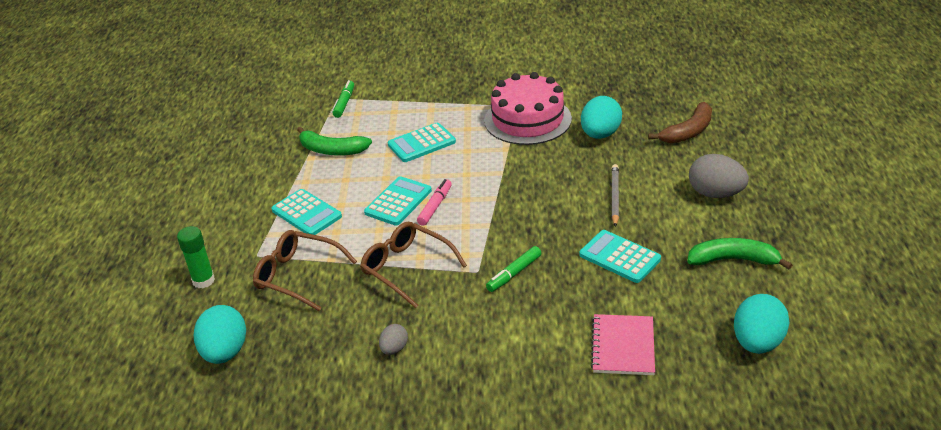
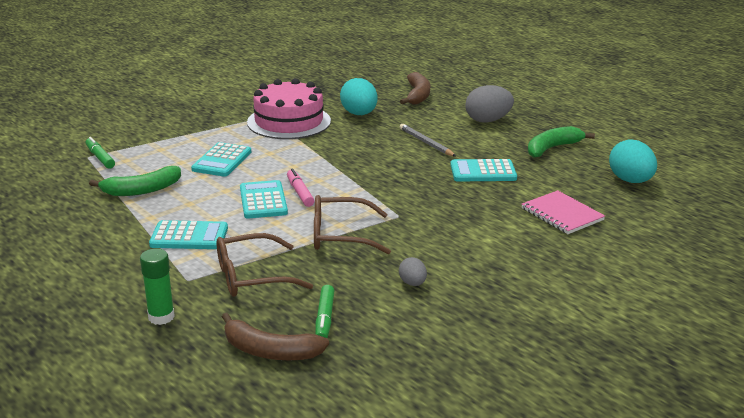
camera: 45 degrees left, 10 degrees down
turquoise egg [194,305,246,364] -> brown banana [222,313,329,360]
green marker [486,246,541,292] -> green marker moved to [315,285,334,338]

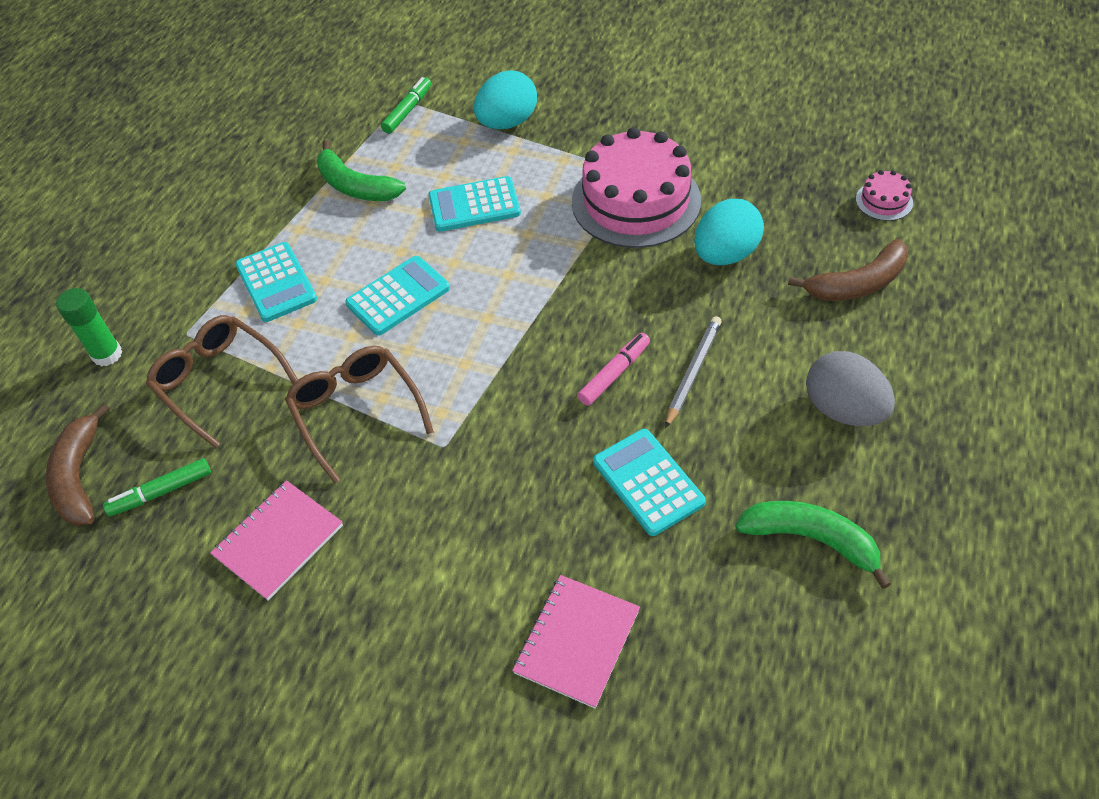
camera: 65 degrees right, 25 degrees up
pink marker [287,168,315,207] -> pink marker moved to [578,333,650,406]
grey egg [399,257,427,286] -> pink notebook [210,480,343,601]
turquoise egg [609,140,657,183] -> turquoise egg moved to [474,70,537,129]
none -> pink cake [856,170,913,221]

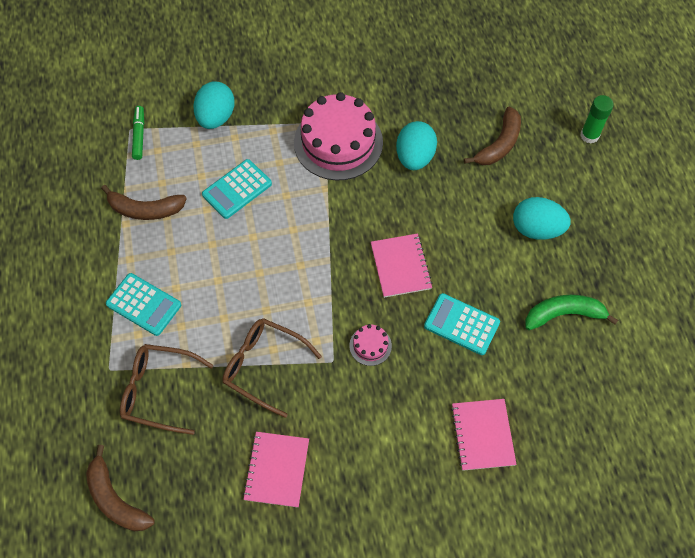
camera: 35 degrees left, 10 degrees up
green glue stick [56,288,122,367] -> green glue stick moved to [580,95,614,144]
green marker [103,458,211,516] -> none
green banana [317,140,406,201] -> brown banana [101,185,187,220]
turquoise calculator [345,256,450,336] -> none
pink marker [578,333,650,406] -> pink notebook [371,233,433,298]
grey pencil [665,316,722,428] -> none
grey egg [806,351,895,426] -> turquoise egg [513,197,571,240]
pink cake [856,170,913,221] -> pink cake moved to [349,324,392,366]

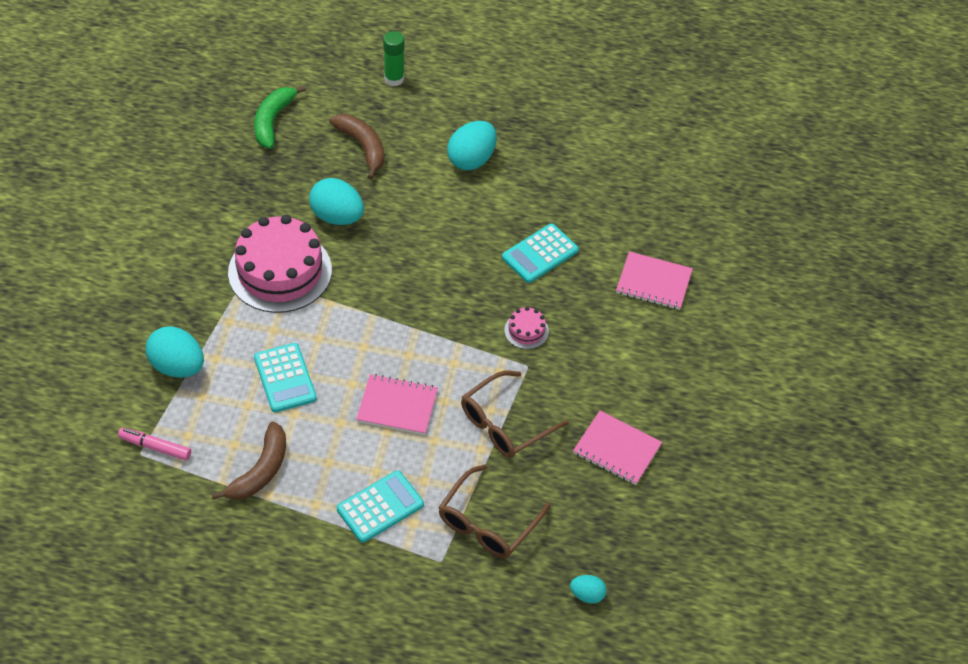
camera: 70 degrees left, 10 degrees down
brown banana [86,445,155,531] -> turquoise egg [570,575,607,604]
green marker [132,106,144,160] -> pink marker [118,428,191,460]
pink notebook [371,233,433,298] -> pink notebook moved to [356,374,438,435]
green banana [525,295,618,330] -> green banana moved to [254,85,306,149]

